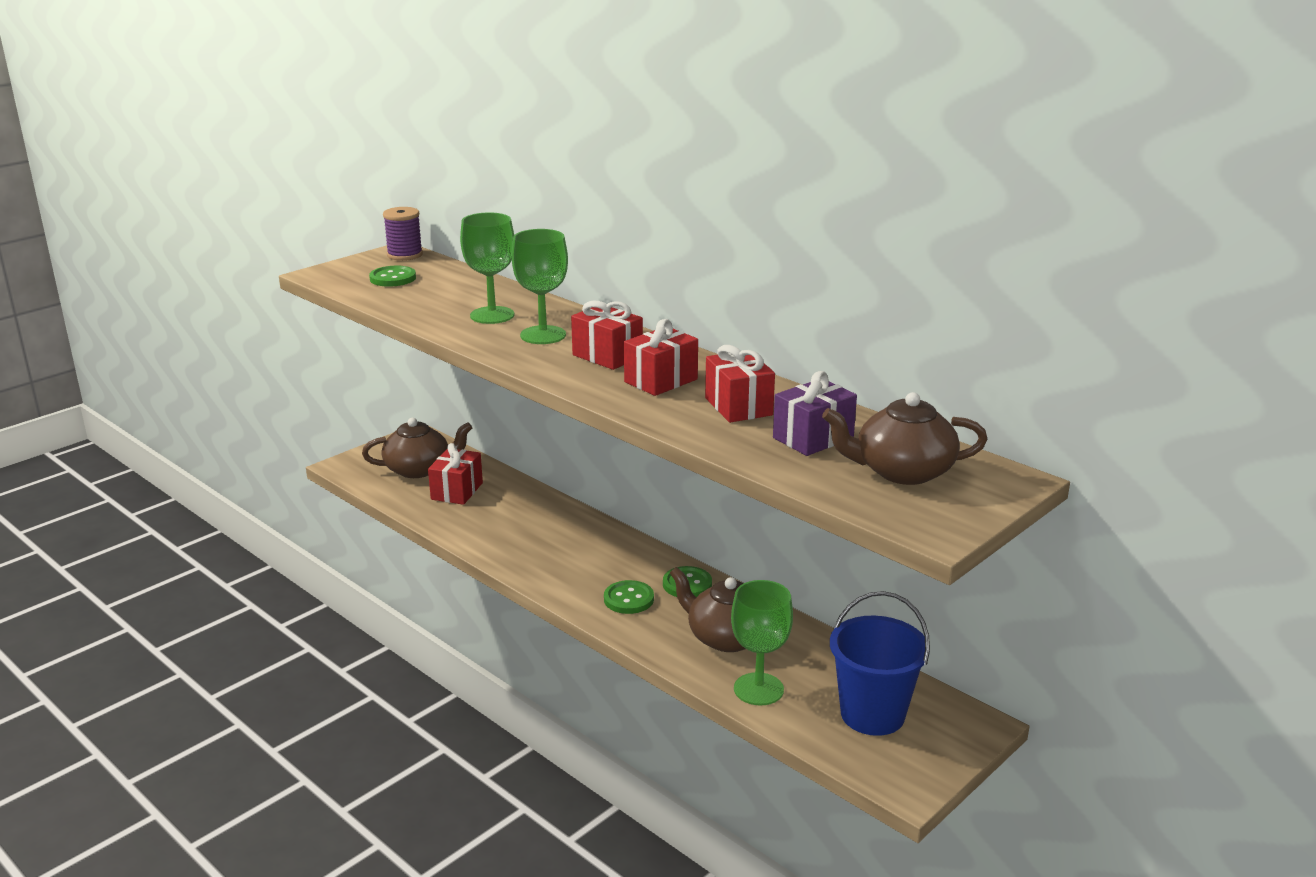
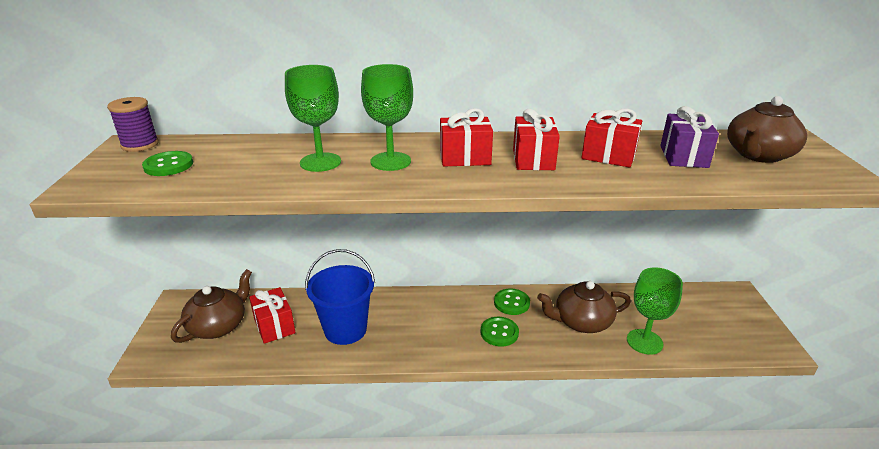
camera: 45 degrees left, 5 degrees up
blue bucket [830,591,930,736] -> blue bucket moved to [305,249,375,345]

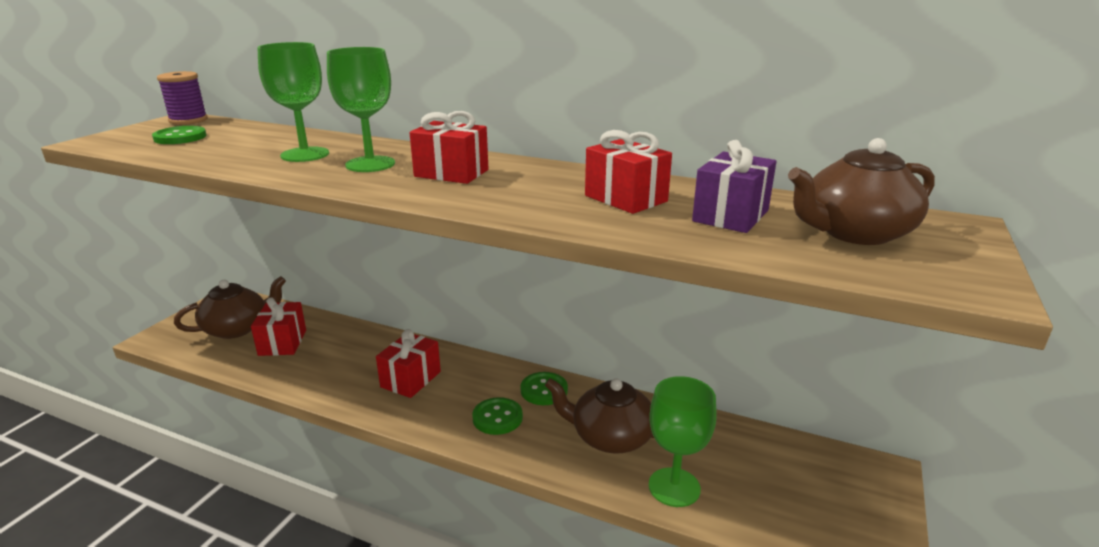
camera: 25 degrees right, 5 degrees down
blue bucket [305,249,375,345] -> none
red gift [513,109,560,170] -> red gift moved to [376,329,441,398]

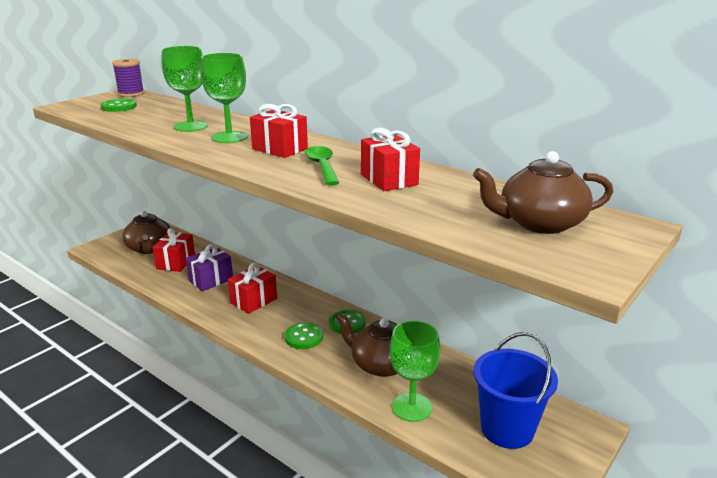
camera: 15 degrees right, 0 degrees up
brown teapot [174,276,286,339] -> brown teapot turned 90 degrees clockwise [122,210,171,254]
purple gift [692,140,776,233] -> purple gift moved to [185,244,233,291]
none -> green spoon [305,146,339,186]
none -> blue bucket [474,332,558,449]

